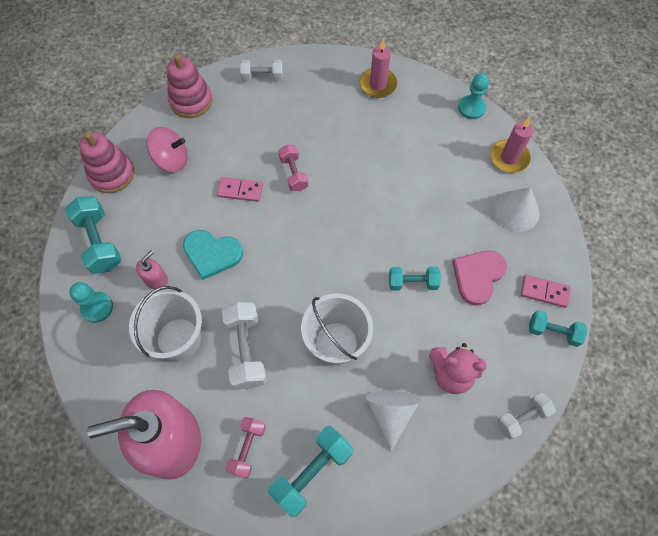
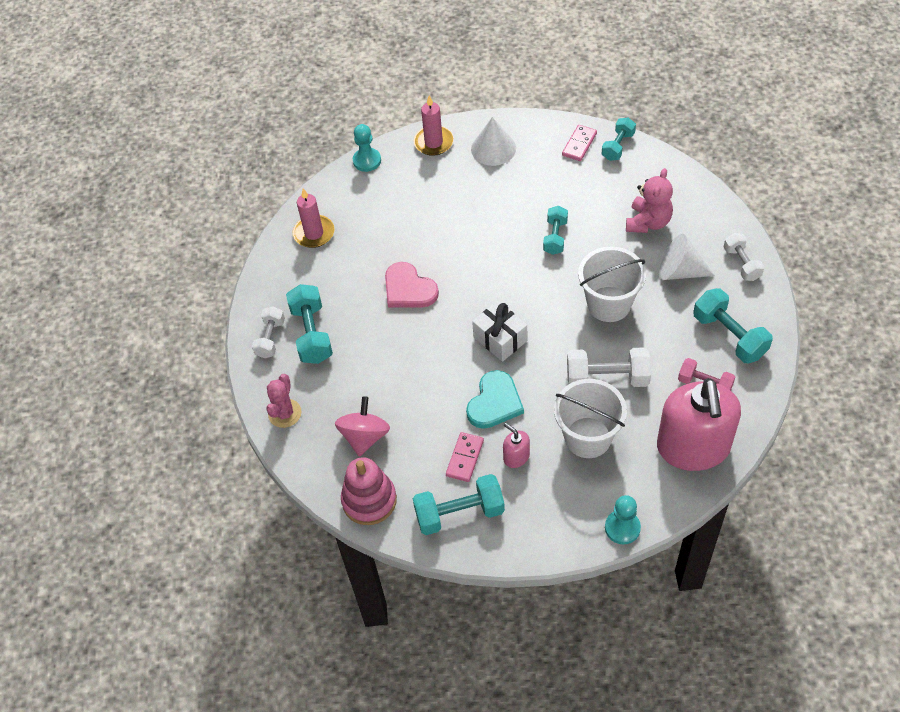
camera: 75 degrees left, 10 degrees down
turquoise pawn [69,282,113,323] -> turquoise pawn moved to [605,495,641,544]
pink stacking toy [167,54,213,118] -> pink cactus [266,374,302,428]
pink domino [217,177,263,202] -> pink domino moved to [446,432,484,482]
pink dumbbell [278,145,308,191] -> none
pink heart [452,250,507,305] -> pink heart moved to [385,262,439,308]
white dumbbell [497,393,556,439] -> white dumbbell moved to [724,233,765,281]
none -> turquoise dumbbell [286,284,333,364]
none -> white gift [472,301,527,362]

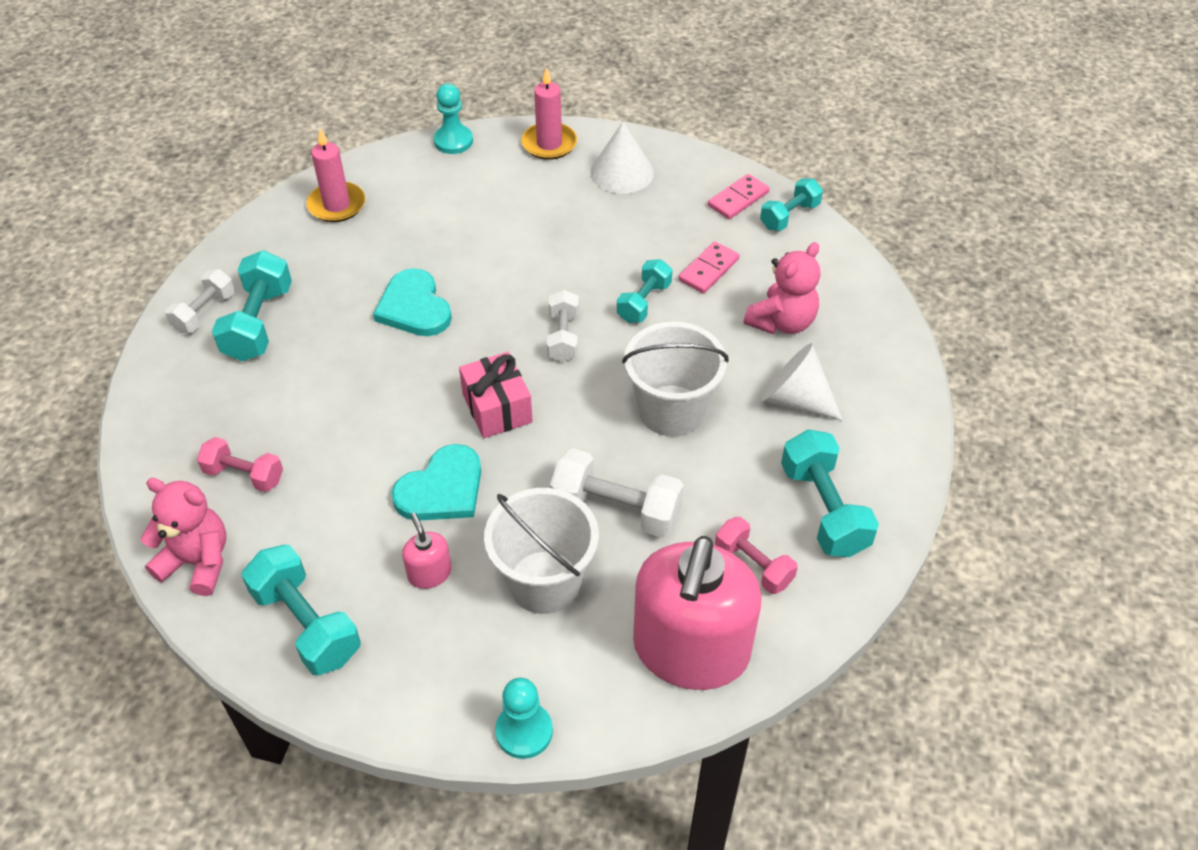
camera: 15 degrees right, 5 degrees down
pink cactus [266,374,302,428] -> none
pink spinning top [335,396,390,457] -> pink dumbbell [197,437,283,492]
pink stacking toy [341,457,397,525] -> pink teddy bear [141,478,226,596]
pink heart [385,262,439,308] -> turquoise heart [373,268,452,336]
turquoise dumbbell [413,474,505,535] -> turquoise dumbbell turned 45 degrees clockwise [241,545,361,675]
pink domino [446,432,484,482] -> pink domino moved to [679,241,739,293]
white gift [472,301,527,362] -> pink gift [459,352,533,438]
white dumbbell [724,233,765,281] -> white dumbbell moved to [547,290,579,362]

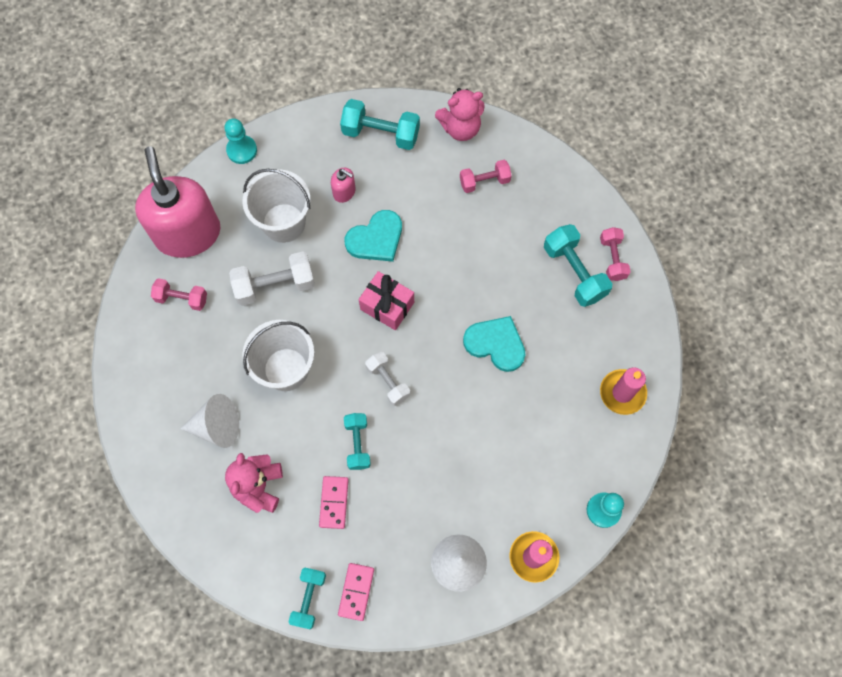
camera: 145 degrees right, 20 degrees up
white dumbbell [165,269,235,333] -> pink dumbbell [600,227,631,281]
turquoise heart [392,444,481,520] -> turquoise heart turned 135 degrees counterclockwise [345,210,402,262]
turquoise dumbbell [781,430,879,557] -> none

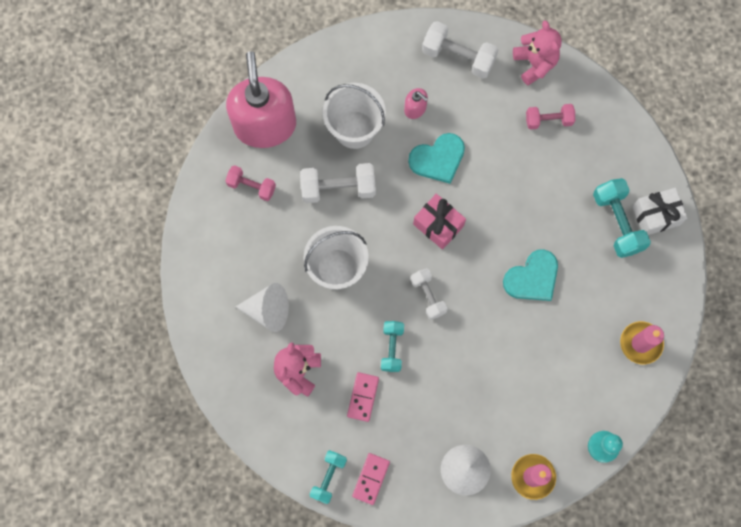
camera: 10 degrees right, 5 degrees up
turquoise pawn [224,118,257,164] -> none
turquoise dumbbell [340,99,420,150] -> white dumbbell [422,21,498,79]
pink teddy bear [435,88,485,141] -> pink teddy bear turned 105 degrees counterclockwise [513,21,562,85]
turquoise heart [463,316,526,372] -> turquoise heart turned 105 degrees clockwise [503,249,558,301]
pink dumbbell [600,227,631,281] -> white gift [632,188,687,235]

